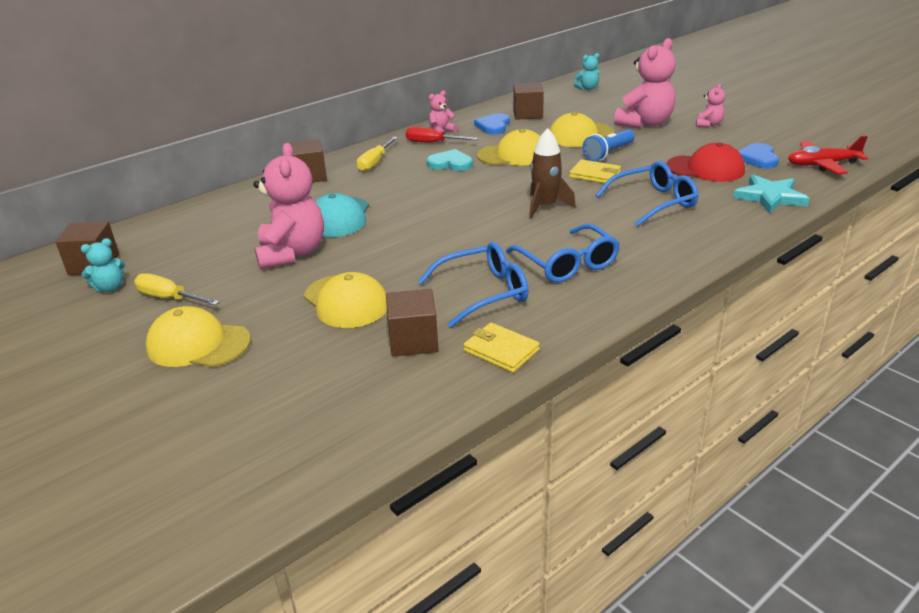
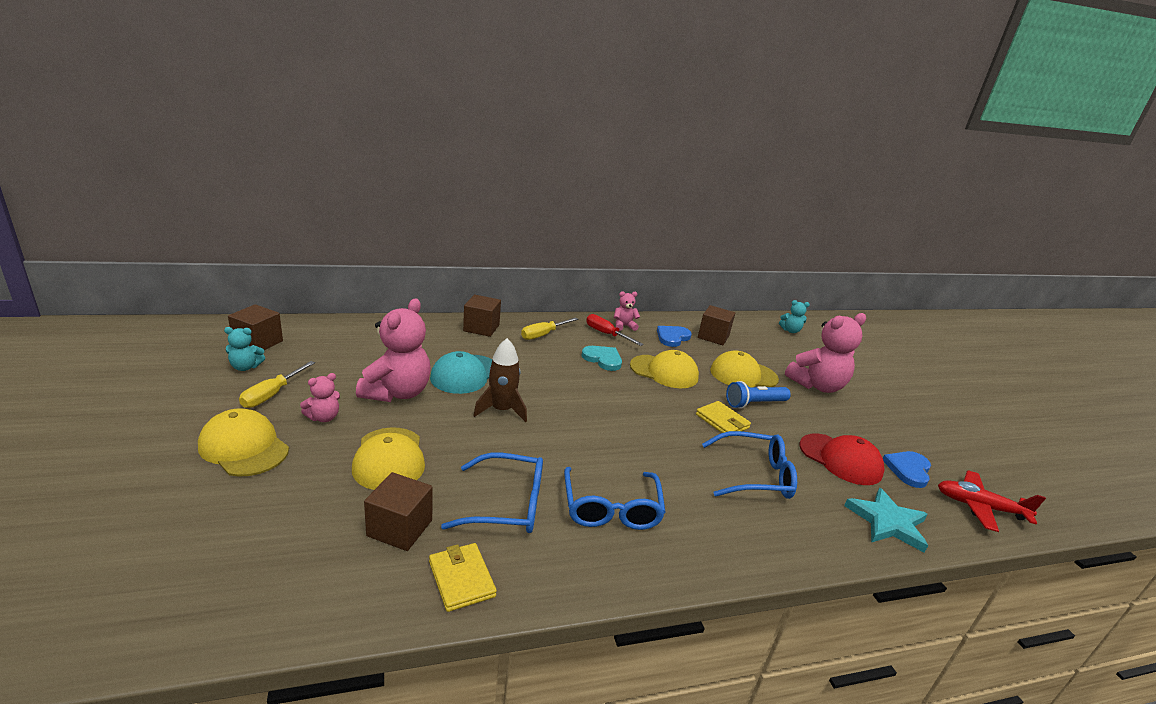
camera: 20 degrees right, 5 degrees down
yellow screwdriver [134,273,220,305] -> yellow screwdriver turned 120 degrees counterclockwise [239,361,315,408]
brown rocket [529,128,576,219] -> brown rocket moved to [473,338,527,422]
pink teddy bear [696,84,725,127] -> pink teddy bear moved to [300,373,340,422]

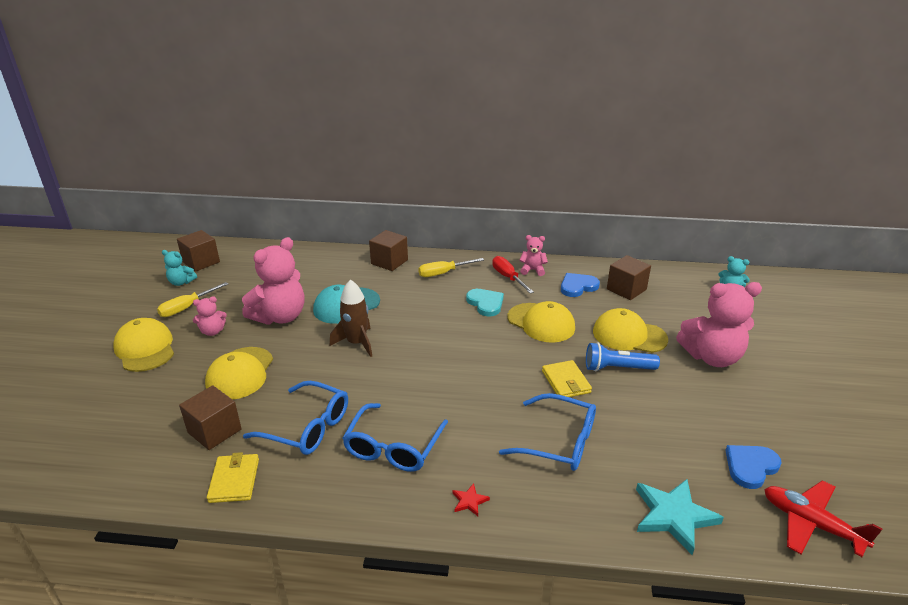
camera: 25 degrees right, 5 degrees up
red cap [800,434,885,485] -> none
none -> red star [452,483,490,516]

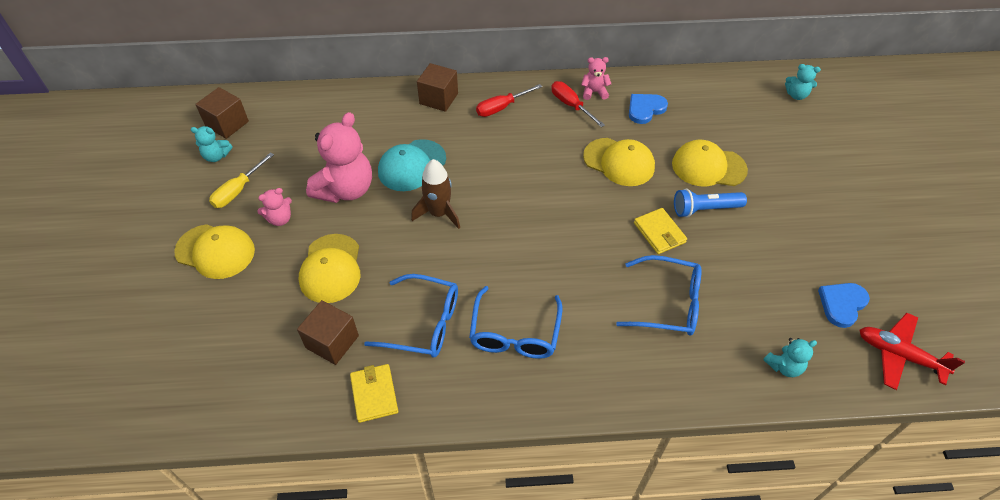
camera: 10 degrees left, 20 degrees up
yellow cap [113,318,174,372] -> yellow cap turned 150 degrees clockwise [174,224,255,279]
yellow screwdriver [418,258,484,277] -> red screwdriver [476,84,542,117]
red star [452,483,490,516] -> none
turquoise heart [466,289,504,316] -> none
brown cube [607,255,651,300] -> none
turquoise star [636,479,724,555] -> turquoise teddy bear [763,338,817,377]
pink teddy bear [676,282,762,367] -> none

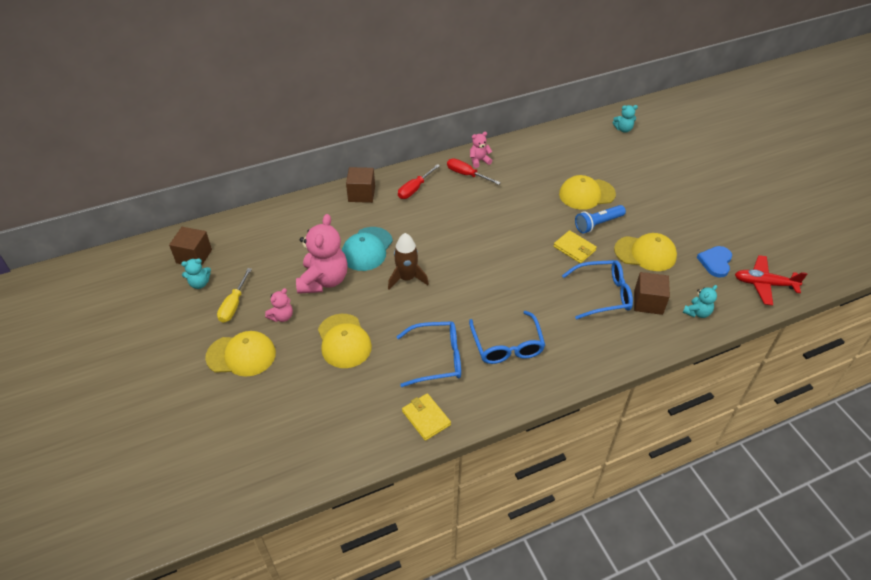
camera: 20 degrees left, 5 degrees down
brown cube [297,300,359,365] -> brown cube moved to [634,272,670,315]
yellow cap [583,138,655,186] -> yellow cap moved to [614,233,677,271]
blue heart [629,94,668,124] -> none

